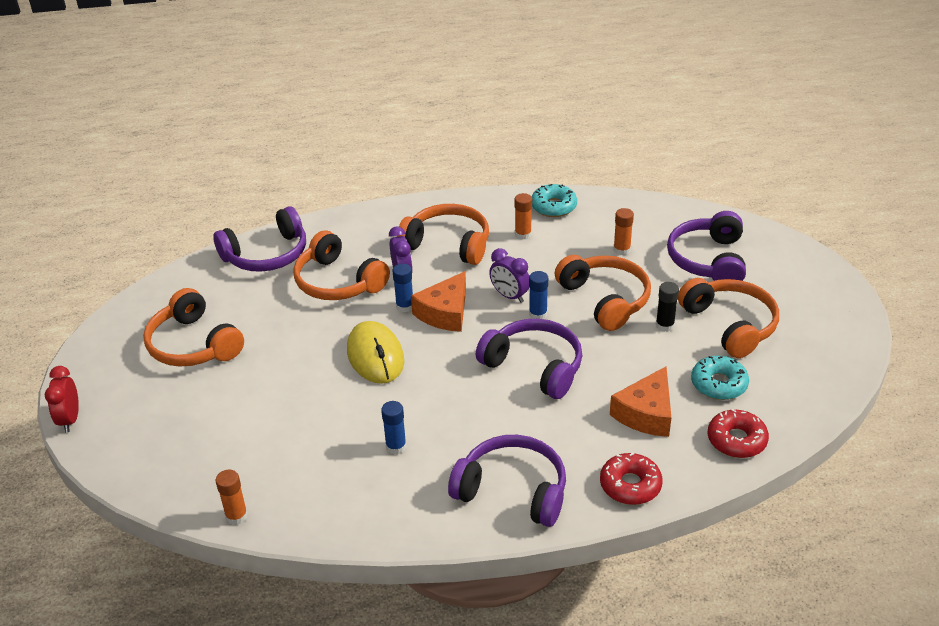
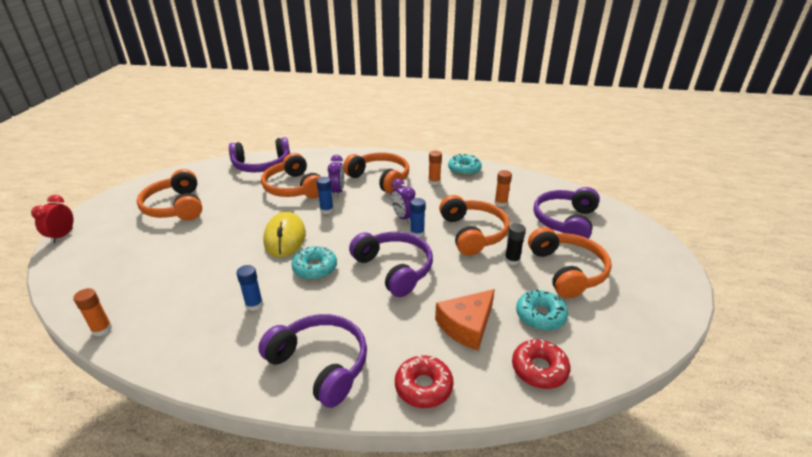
camera: 15 degrees right, 5 degrees down
orange cheese [411,271,466,332] -> none
none -> turquoise donut [291,246,337,280]

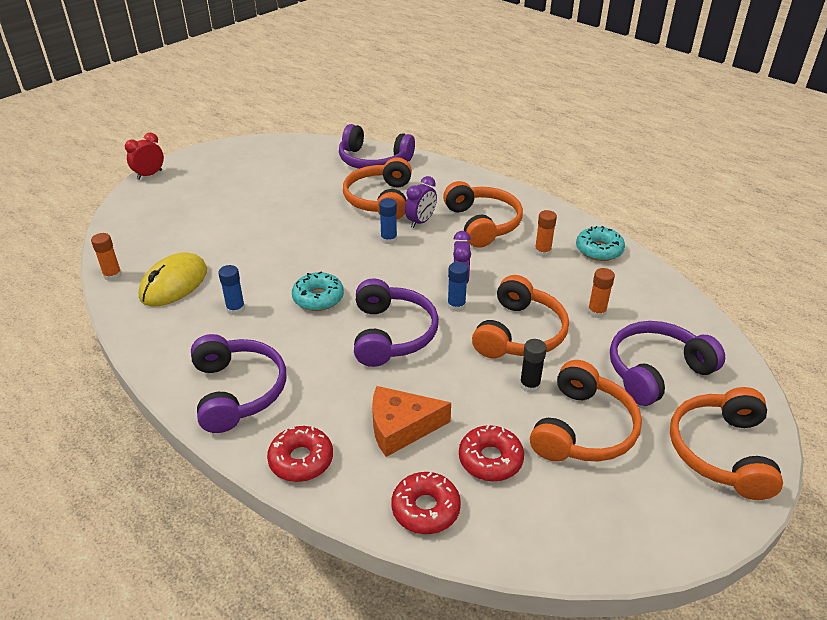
camera: 35 degrees right, 5 degrees up
orange headphones [137,169,202,220] -> orange headphones moved to [670,387,783,500]
yellow mouse [263,212,306,257] -> yellow mouse moved to [138,252,207,306]
turquoise donut [516,290,568,331] -> red donut [459,425,524,481]

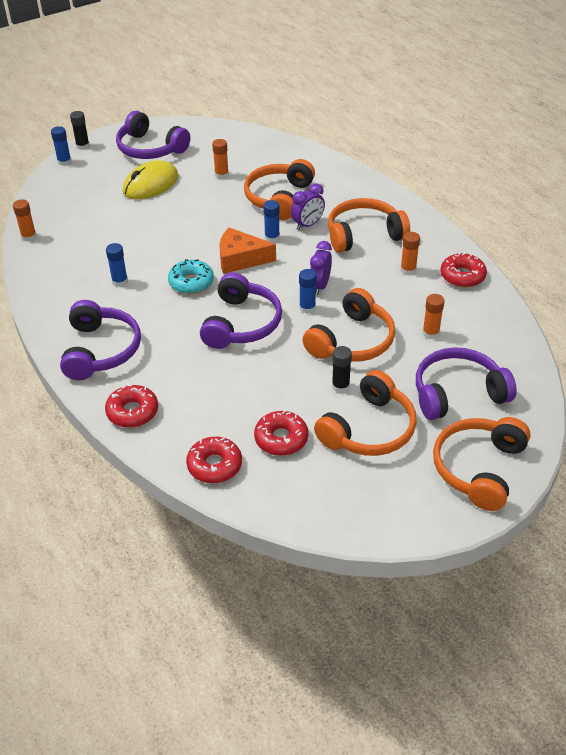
camera: 15 degrees right, 5 degrees up
red clock [125,133,164,180] -> black glue stick [70,111,90,150]
yellow mouse [138,252,207,306] -> yellow mouse moved to [123,160,179,200]
purple headphones [339,124,415,169] -> purple headphones moved to [116,111,190,159]
orange cheese [372,386,451,457] -> orange cheese moved to [219,228,276,274]
orange headphones [443,181,523,248] -> orange headphones turned 105 degrees counterclockwise [328,198,410,253]
turquoise donut [576,226,625,261] -> red donut [441,253,487,288]
none -> blue glue stick [51,126,71,166]
none -> orange glue stick [212,139,229,179]

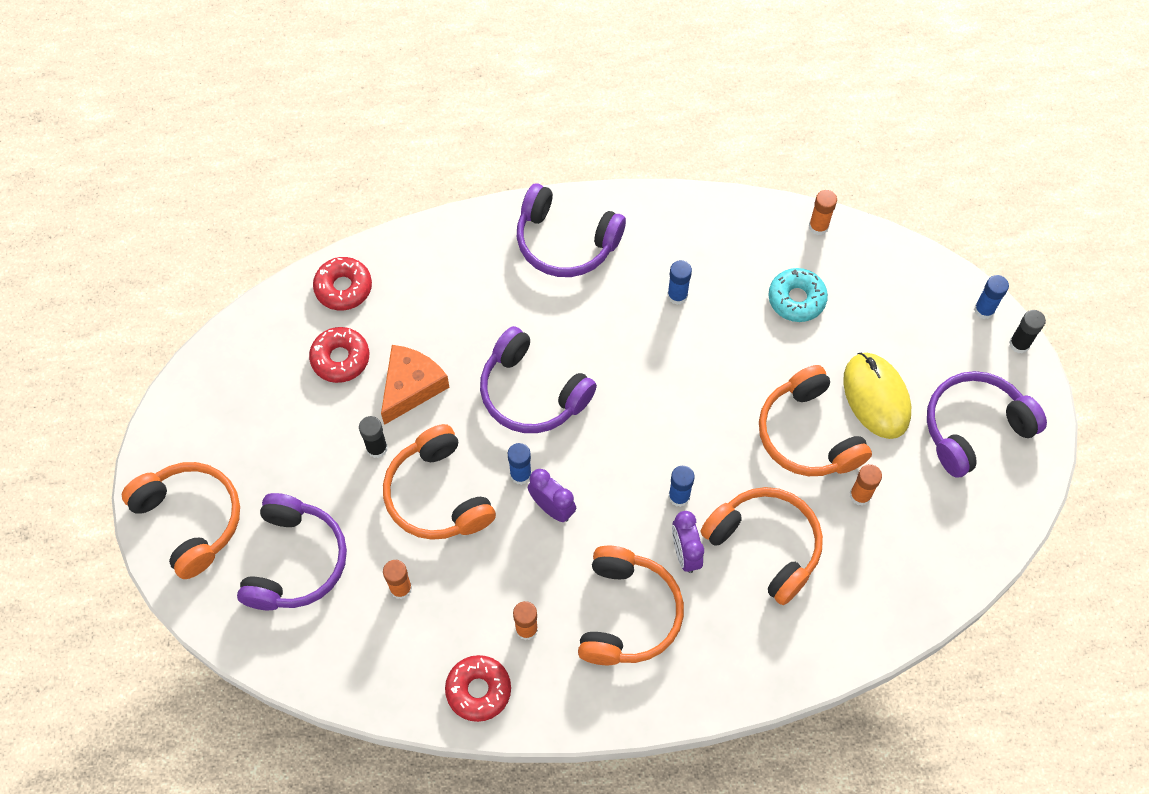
camera: 115 degrees right, 20 degrees up
red donut [105,385,158,428] -> none
turquoise donut [168,259,214,294] -> turquoise donut moved to [768,268,828,322]
orange cheese [219,228,276,274] -> orange cheese moved to [381,345,450,425]
orange headphones [314,370,417,456] -> orange headphones moved to [759,365,872,476]

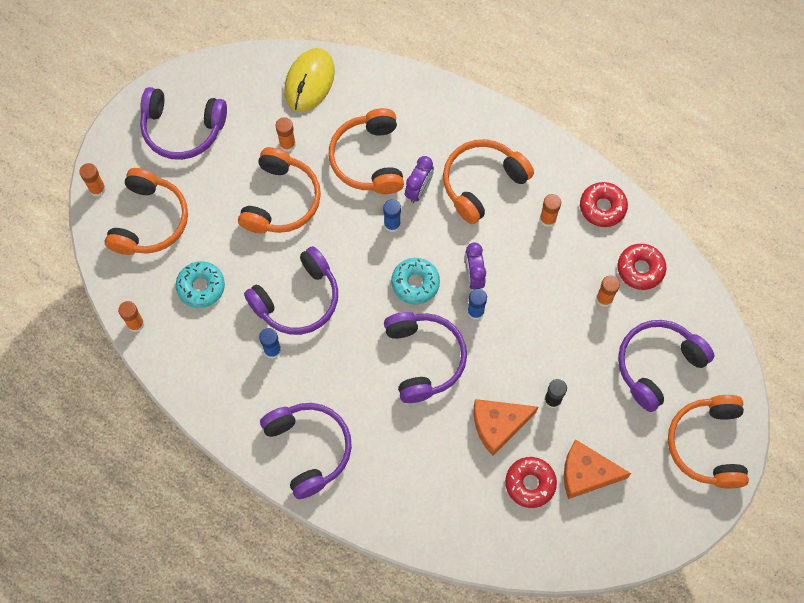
camera: 140 degrees left, 5 degrees up
red donut [313,257,372,310] -> red donut moved to [617,244,666,290]
orange headphones [383,424,496,540] -> orange headphones moved to [105,168,188,255]
yellow mouse [843,353,911,439] -> yellow mouse moved to [284,48,335,112]
blue glue stick [974,275,1009,319] -> orange glue stick [79,163,106,197]
black glue stick [1009,310,1046,354] -> none
none -> purple headphones [244,246,338,335]
none -> turquoise donut [391,258,440,304]
none -> orange cheese [564,439,631,499]

